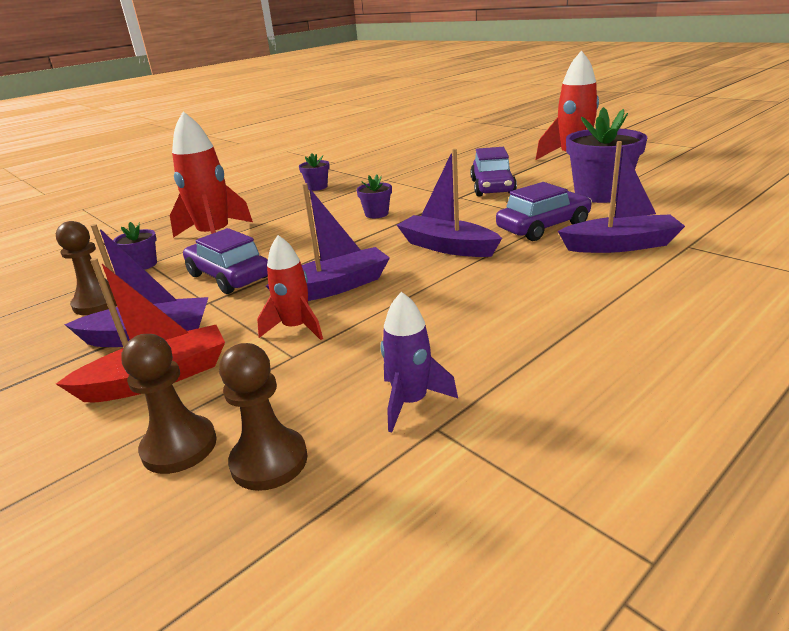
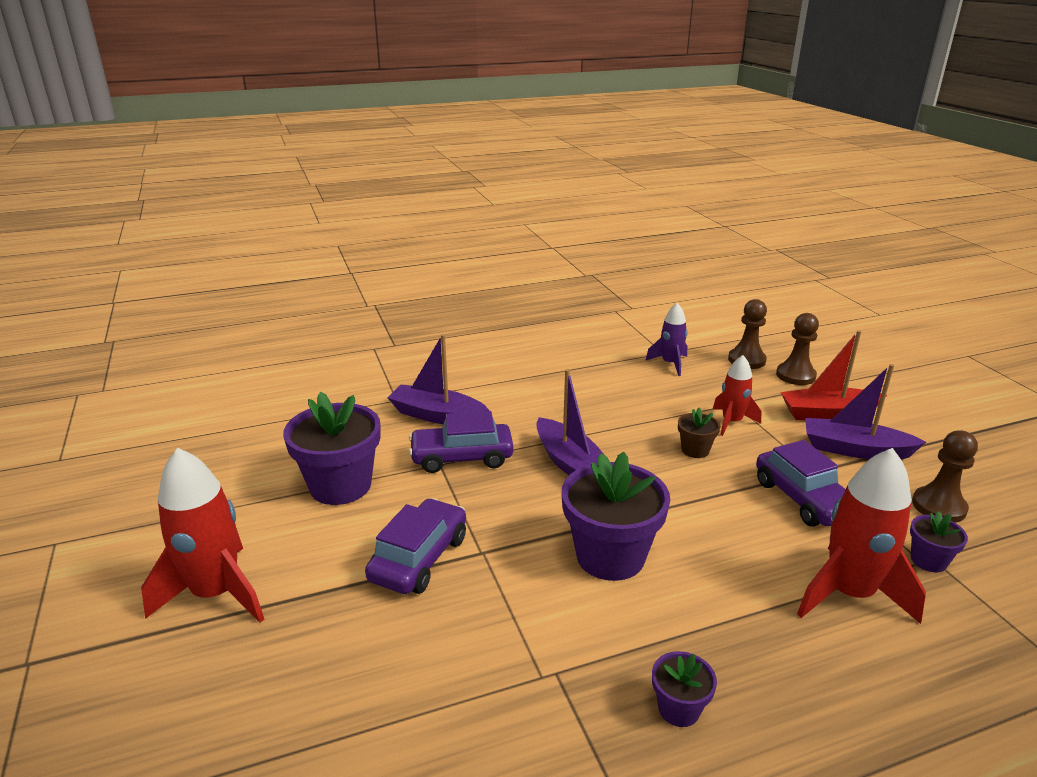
camera: 160 degrees left, 0 degrees up
purple boat [266,183,390,301] -> brown flower pot [678,408,720,458]
purple flower pot [356,175,392,218] -> purple flower pot [561,452,670,581], size x2.07

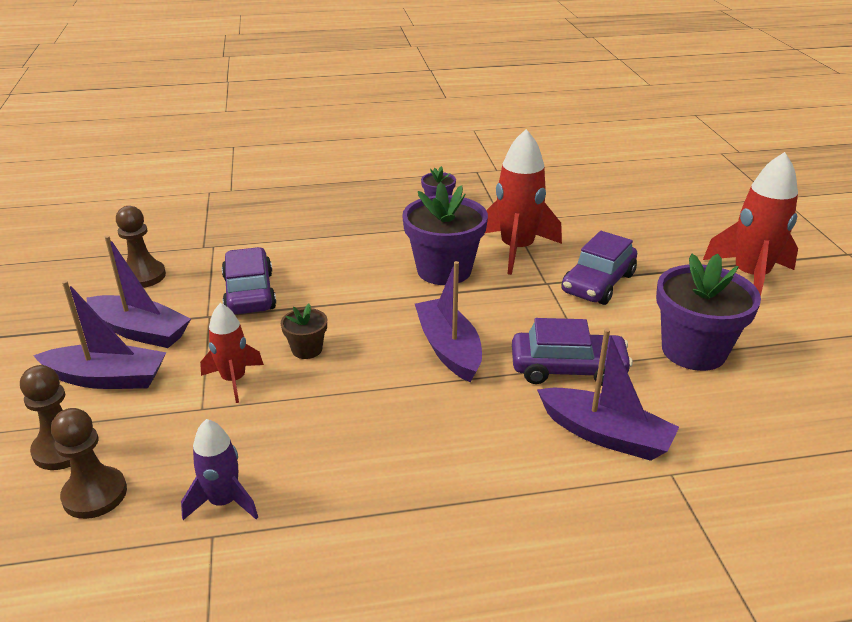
camera: 170 degrees left, 5 degrees up
red boat [781,330,887,420] -> purple boat [33,280,167,389]
red rocket [797,448,926,624] -> red rocket moved to [485,129,562,275]
purple flower pot [910,512,968,572] -> none

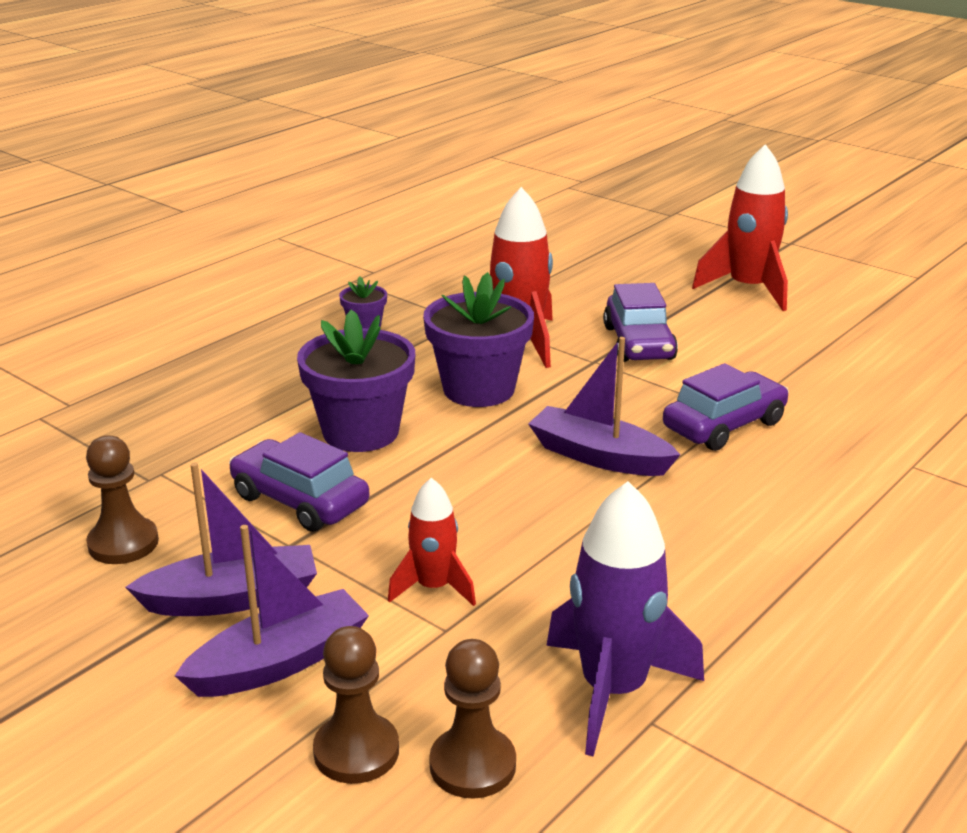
camera: 40 degrees left, 5 degrees down
purple rocket [181,419,258,520] -> purple rocket [546,481,704,757], size x1.71
brown flower pot [281,304,327,359] -> none
purple boat [537,328,679,461] -> none
purple flower pot [656,253,761,371] -> purple flower pot moved to [297,310,415,452]

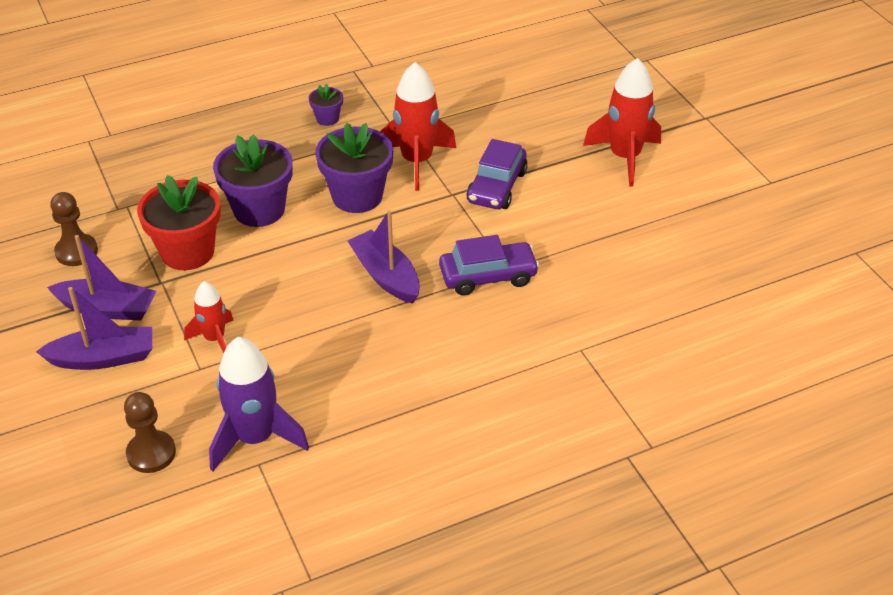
camera: 25 degrees right, 15 degrees up
purple car [229,432,369,532] -> red flower pot [137,175,221,270]
brown pawn [313,626,399,784] -> none

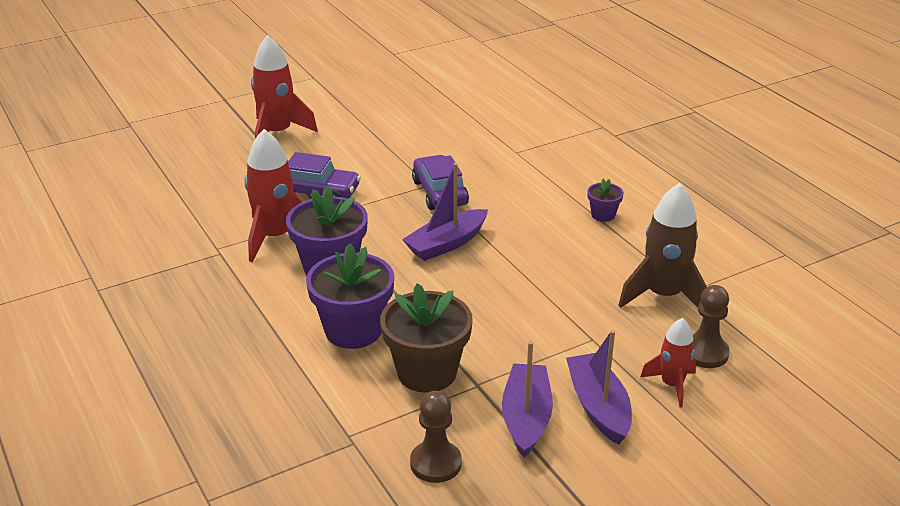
camera: 95 degrees left, 10 degrees down
red flower pot [137,175,221,270] -> brown flower pot [380,284,473,393]
red rocket [184,281,233,353] -> red rocket moved to [640,318,696,407]
purple rocket [209,337,309,471] -> brown rocket [618,183,707,308]
purple flower pot [309,83,343,126] -> purple flower pot moved to [587,178,624,222]

